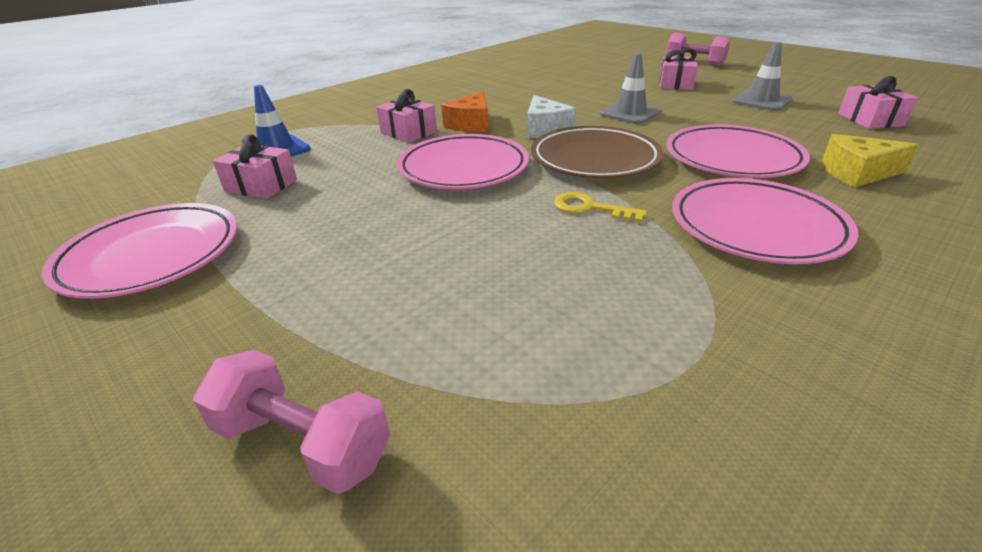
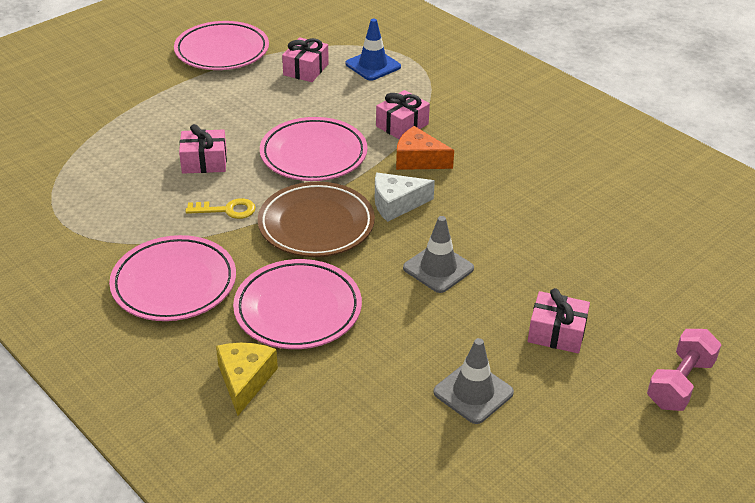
camera: 90 degrees right, 5 degrees up
pink dumbbell [193,350,390,494] -> none
yellow key [554,192,647,223] -> yellow key turned 60 degrees clockwise [185,198,256,219]
pink gift [838,76,918,129] -> pink gift moved to [179,124,227,174]

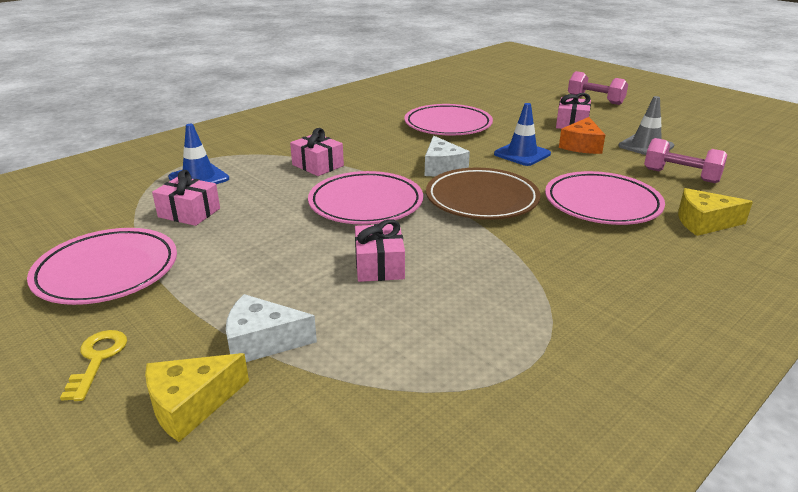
camera: 90 degrees left, 10 degrees down
pink plate [109,235,236,321] -> pink plate moved to [404,104,493,136]
yellow key [185,198,256,219] -> yellow key moved to [60,330,127,401]
orange cheese [396,126,454,170] -> orange cheese moved to [559,117,605,154]
grey traffic cone [403,216,474,293] -> blue traffic cone [494,103,551,166]
none -> yellow cheese [145,353,249,442]
none -> white cheese [226,294,317,362]
none -> pink dumbbell [644,138,727,183]

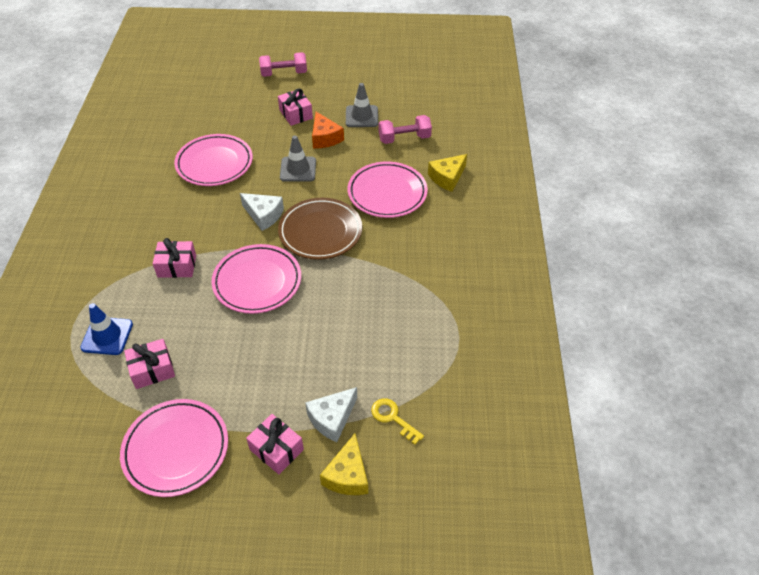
camera: 45 degrees left, 20 degrees up
yellow key [60,330,127,401] -> yellow key moved to [371,398,424,445]
pink gift [355,219,405,282] -> pink gift moved to [246,414,304,474]
blue traffic cone [494,103,551,166] -> grey traffic cone [280,135,316,182]

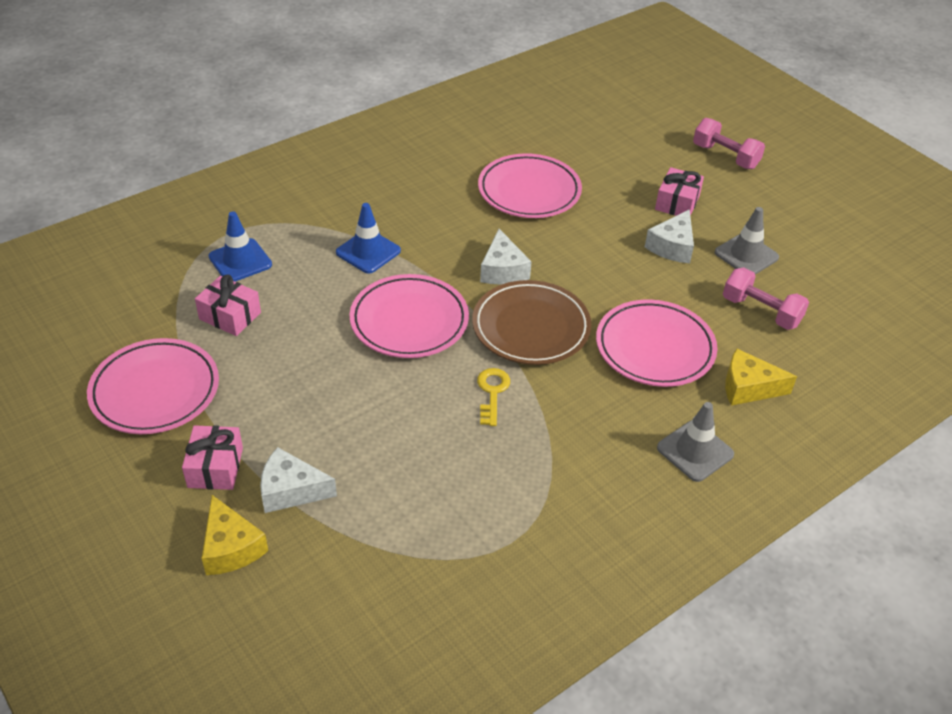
camera: 50 degrees right, 5 degrees down
pink gift [153,238,196,278] -> blue traffic cone [336,203,401,274]
grey traffic cone [280,135,316,182] -> grey traffic cone moved to [657,402,734,482]
orange cheese [312,112,344,149] -> white cheese [645,209,694,263]
yellow cheese [320,434,368,495] -> yellow cheese turned 90 degrees counterclockwise [202,495,268,575]
yellow key [371,398,424,445] -> yellow key moved to [477,368,510,426]

